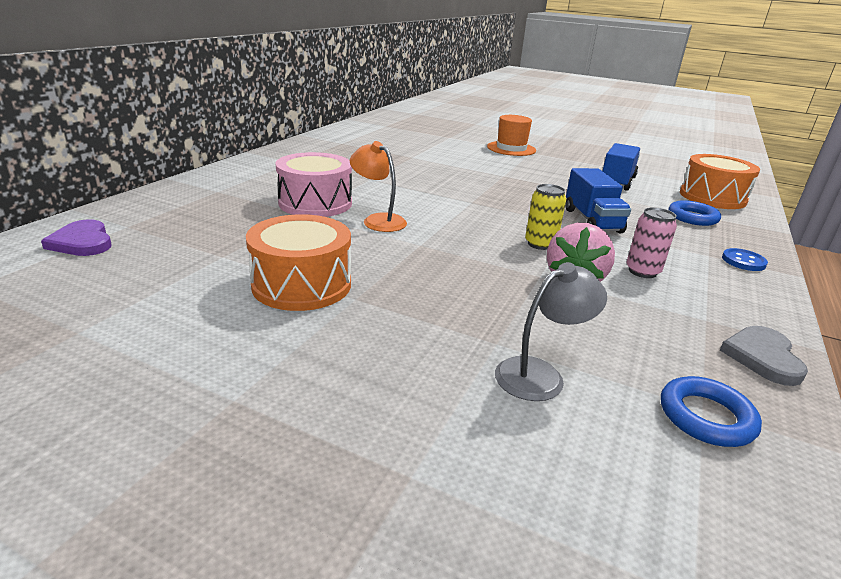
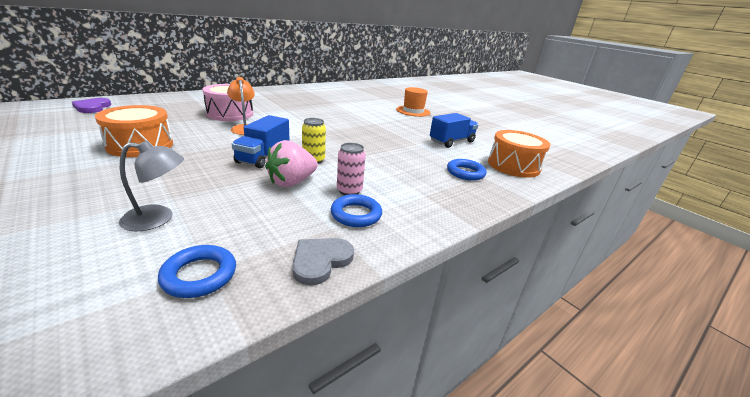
camera: 25 degrees right, 0 degrees up
blue truck [565,168,631,234] -> blue truck moved to [232,115,290,168]
blue button [722,248,768,271] -> none
none -> blue ring [331,194,382,227]

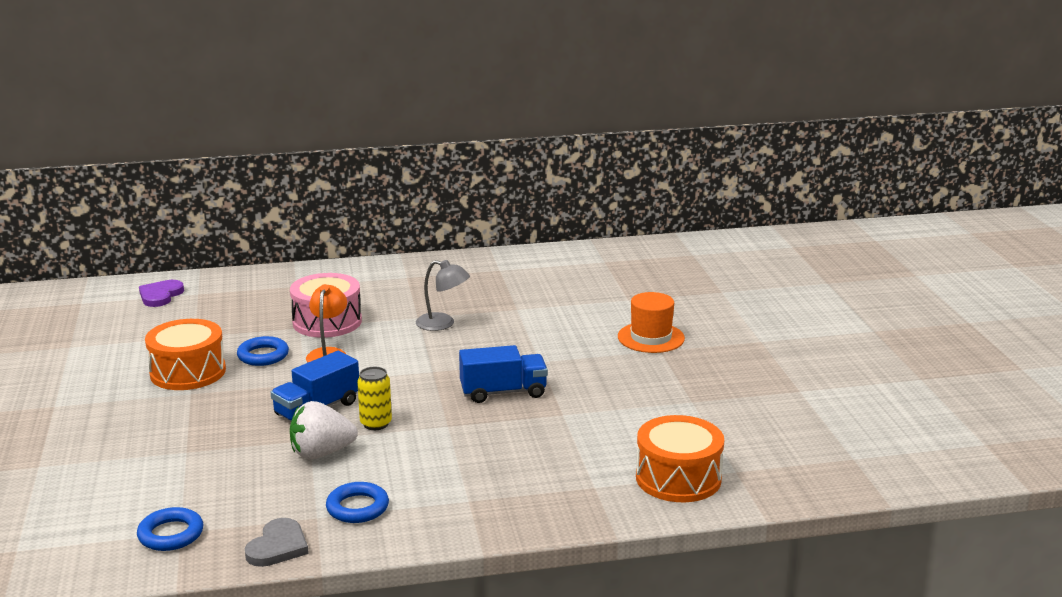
camera: 30 degrees right, 5 degrees down
grey lamp [119,141,184,231] -> grey lamp moved to [416,260,470,331]
pink strawberry [265,140,318,187] -> white strawberry [290,401,358,459]
grey heart [292,238,354,286] -> grey heart turned 135 degrees clockwise [245,518,309,567]
pink can [337,143,366,195] -> none
blue truck [430,113,479,148] -> blue truck moved to [459,345,548,403]
blue ring [447,159,487,181] -> blue ring moved to [237,336,289,366]

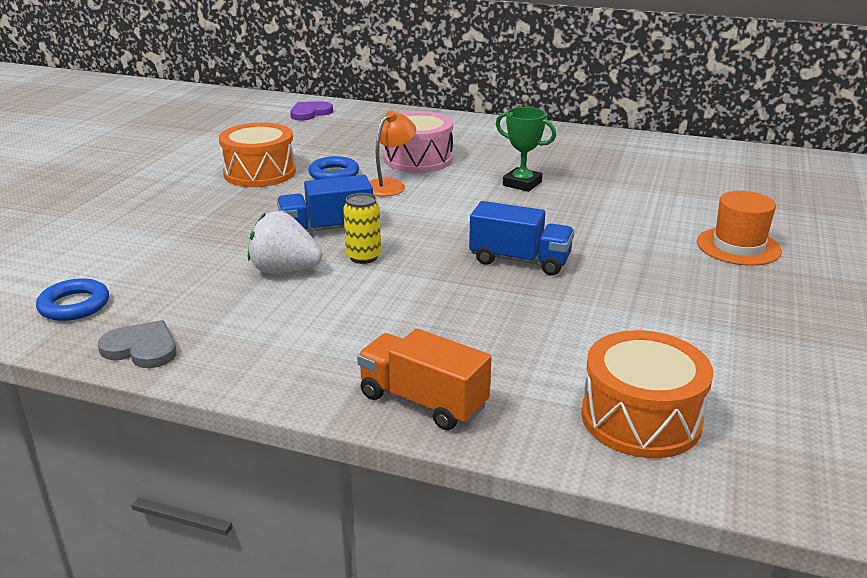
camera: 30 degrees right, 5 degrees up
grey heart [245,518,309,567] -> grey heart turned 120 degrees counterclockwise [98,320,177,368]
blue ring [326,482,389,523] -> none
grey lamp [416,260,470,331] -> green trophy [496,107,556,192]
none -> orange truck [357,329,491,430]

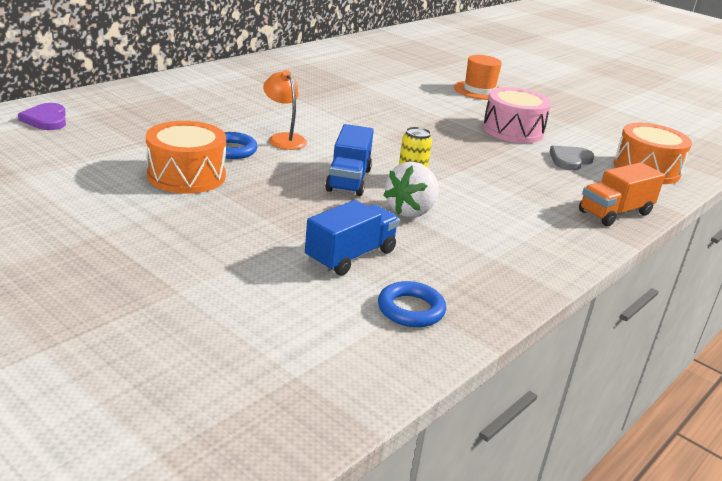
camera: 70 degrees left, 0 degrees up
grey heart [98,320,177,368] -> grey heart moved to [549,146,594,170]
pink drum [384,111,453,173] -> pink drum moved to [483,87,551,143]
blue truck [469,201,574,275] -> blue truck moved to [305,200,399,276]
green trophy [496,107,556,192] -> none

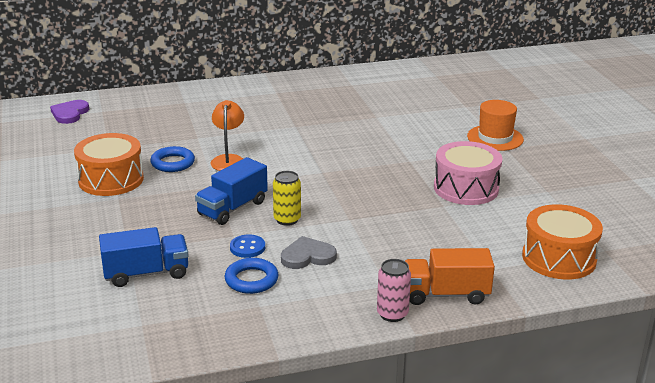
camera: 35 degrees right, 0 degrees up
blue ring [378,281,446,327] -> blue ring moved to [225,258,279,294]
white strawberry [383,162,439,218] -> blue button [230,234,265,258]
grey heart [549,146,594,170] -> grey heart moved to [281,236,337,269]
none -> pink can [377,259,411,322]

